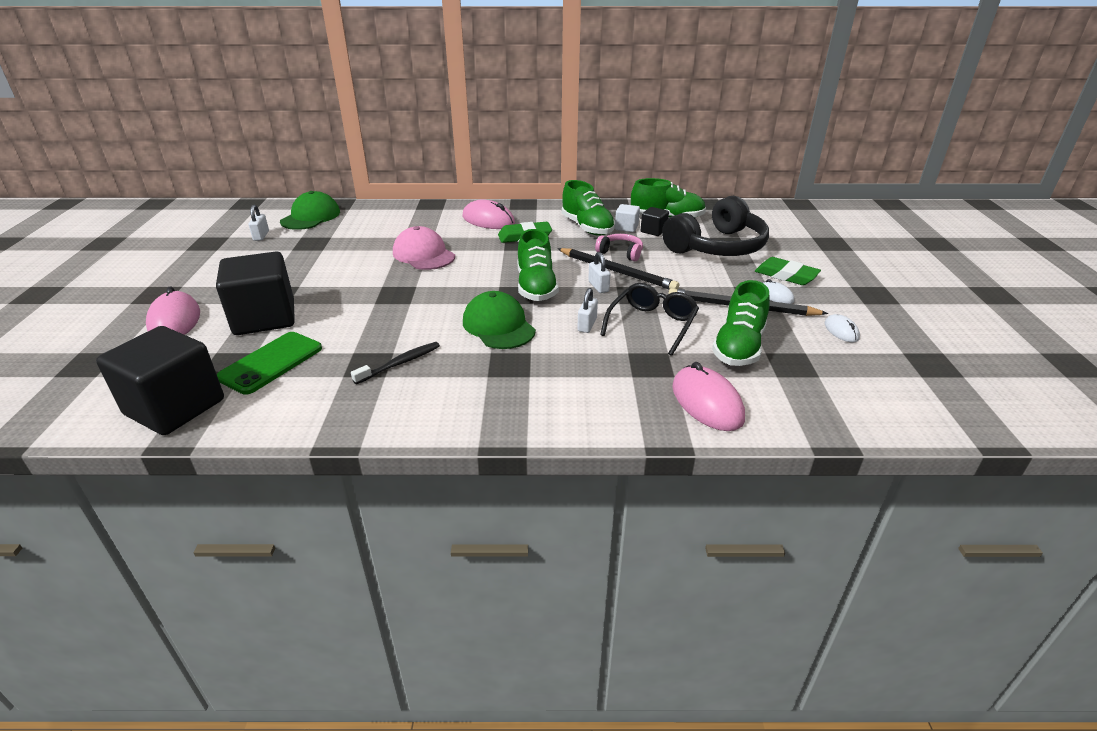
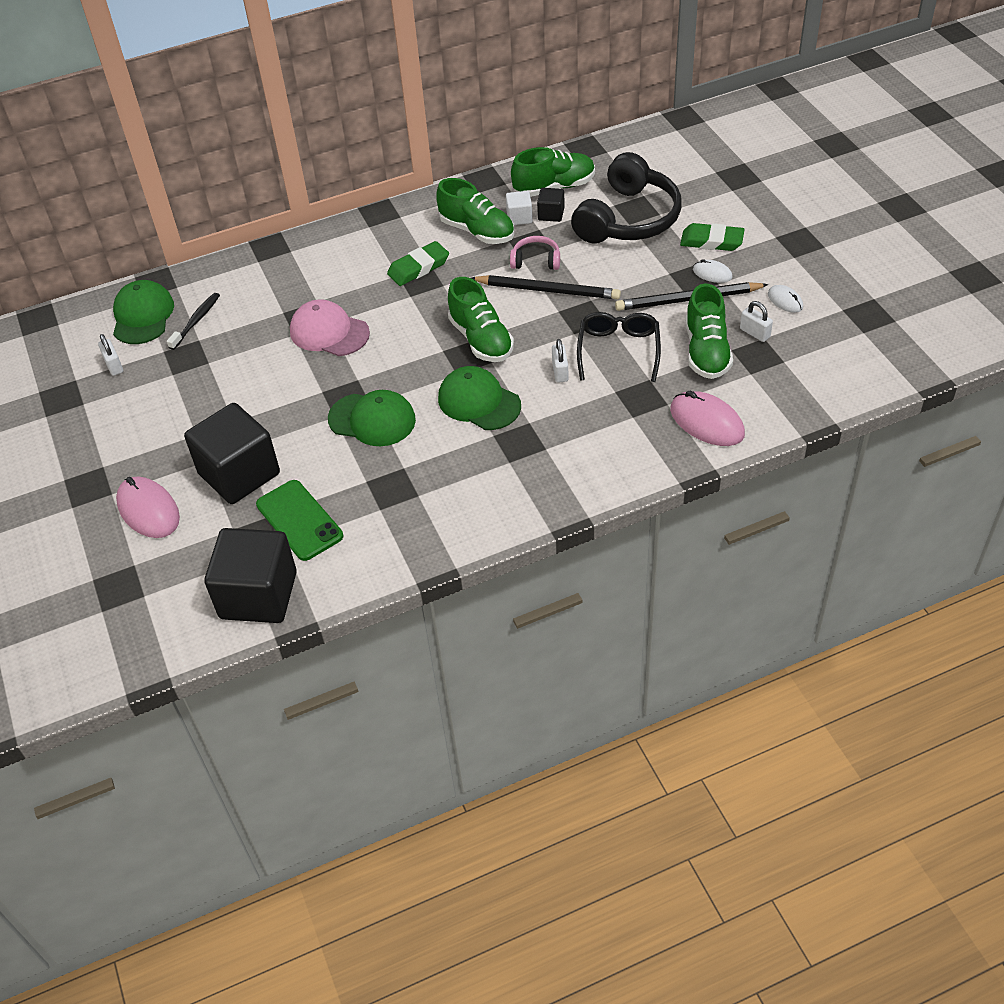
camera: 20 degrees left, 15 degrees up
green phone [217,332,322,395] -> green phone turned 45 degrees counterclockwise [256,480,343,561]
black toothbrush [351,342,440,384] -> black toothbrush moved to [167,293,220,350]
pink mouse [462,200,515,229] -> none
white padlock [588,252,610,293] -> white padlock moved to [740,301,773,342]
none -> green cap [328,390,416,446]

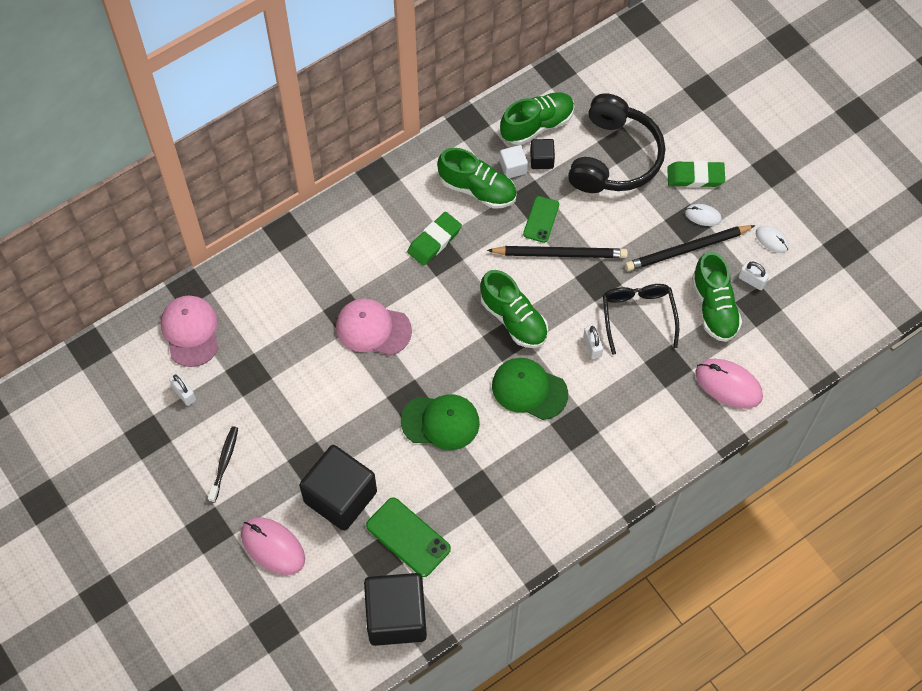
camera: 15 degrees left, 15 degrees up
green cap [113,280,174,344] -> pink cap [161,296,219,367]
black toothbrush [167,293,220,350] -> black toothbrush moved to [208,426,238,503]
pink headphones [510,236,560,270] -> green phone [523,196,559,243]

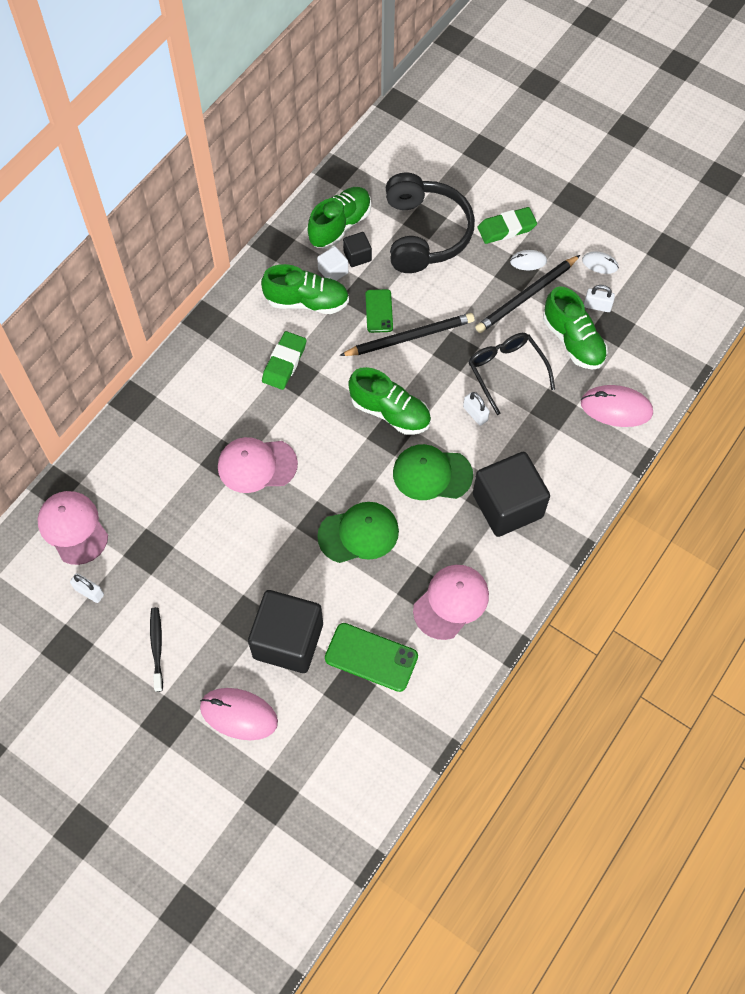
camera: 20 degrees left, 0 degrees up
black cube [364,573,427,646] -> black cube moved to [473,452,550,537]
none -> pink cap [413,565,489,640]

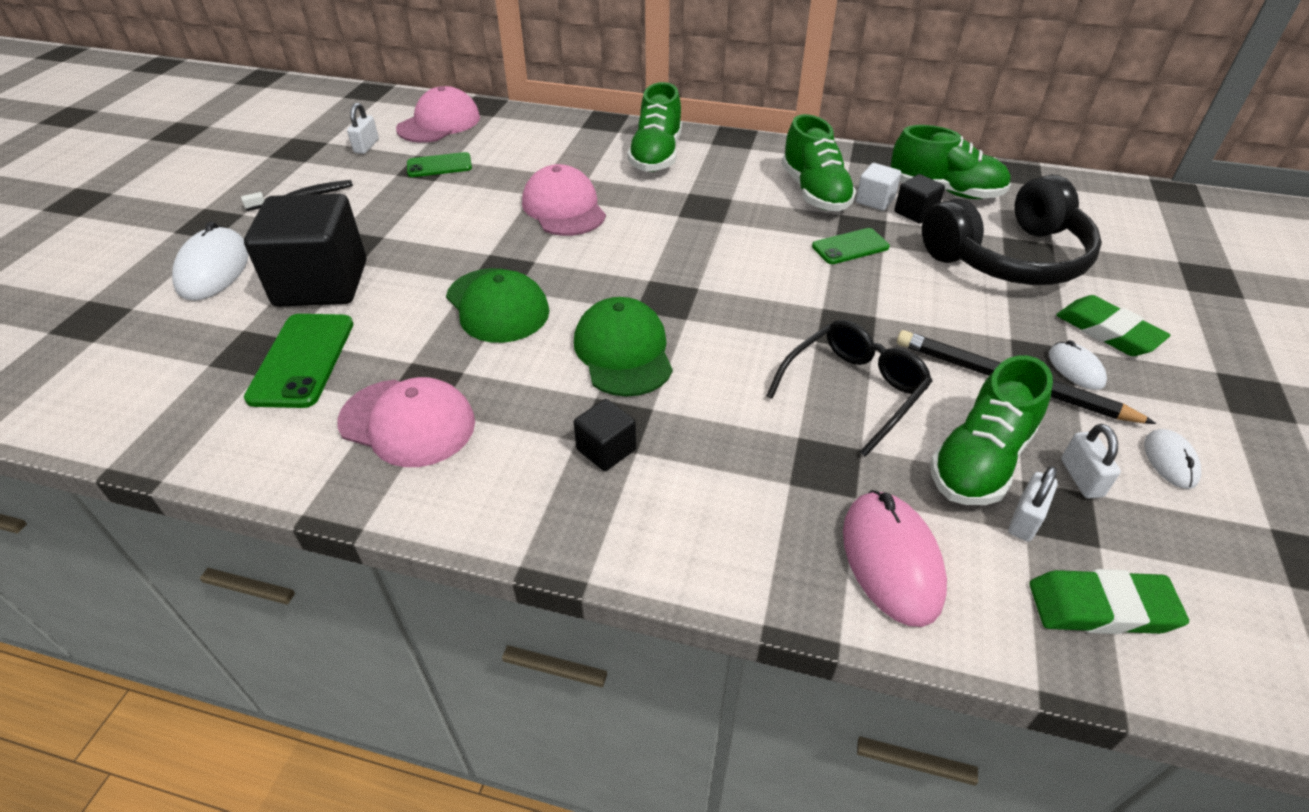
camera: 70 degrees right, 20 degrees down
pink mouse [200,688,278,740] -> white mouse [172,221,249,301]
green eraser [262,331,306,390] -> green eraser moved to [1029,569,1189,634]
black pencil [339,313,474,356] -> none
green shoe [348,367,431,435] -> green shoe moved to [628,82,682,172]
white padlock [463,392,490,426] -> white padlock moved to [1008,466,1058,542]
black cube [473,452,550,537] -> black cube [574,399,636,471], size x0.45
none -> green phone [407,152,472,177]

